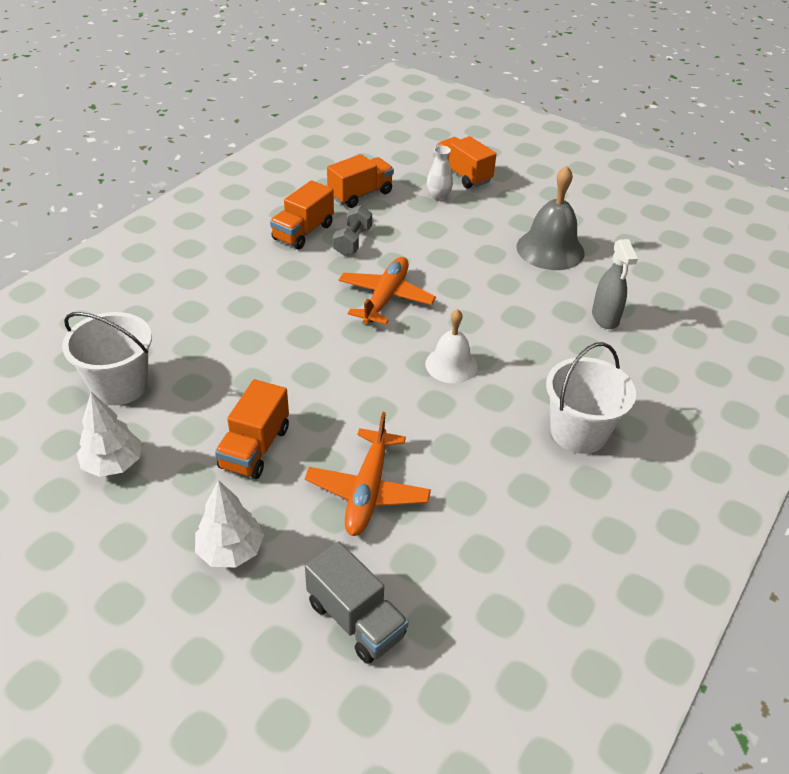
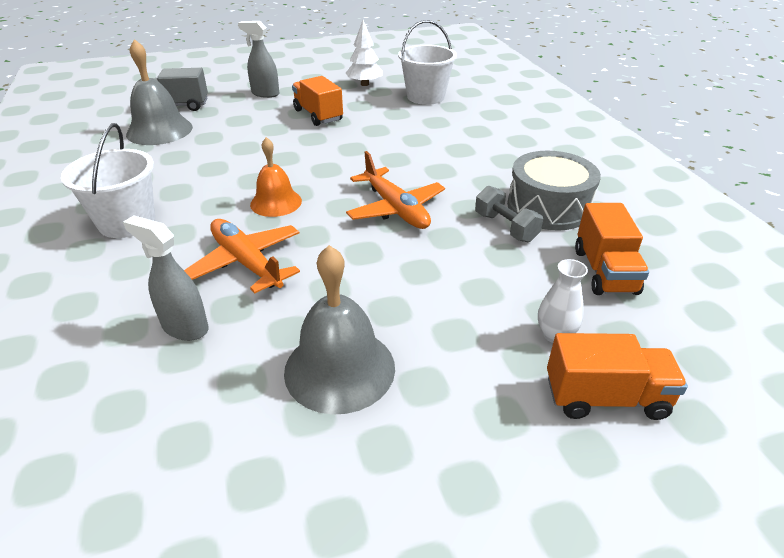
camera: 130 degrees right, 5 degrees down
white tree [195,480,264,567] -> grey spray bottle [238,21,279,98]
orange truck [270,180,334,249] -> grey drum [507,151,601,231]
orange plane [305,412,431,536] -> orange plane moved to [184,219,300,294]
white bell [425,309,477,383] -> orange bell [250,137,302,217]
none -> grey bell [126,39,193,145]

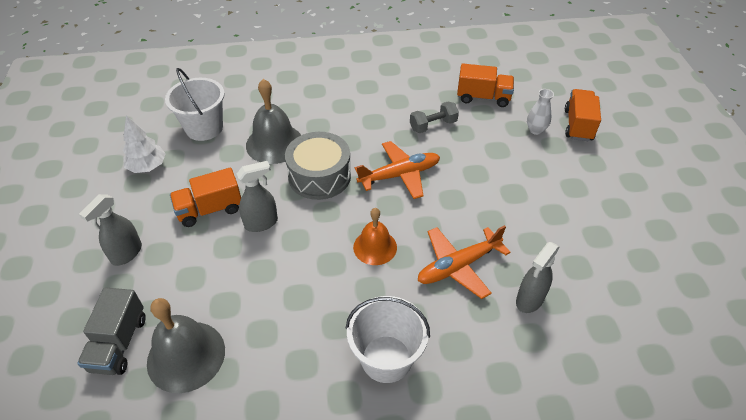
camera: 80 degrees left, 10 degrees up
grey bell [284,245,395,415] -> grey bell moved to [246,79,301,164]
grey drum [507,151,601,231] -> grey drum moved to [285,132,351,200]
none -> grey spray bottle [237,161,278,232]

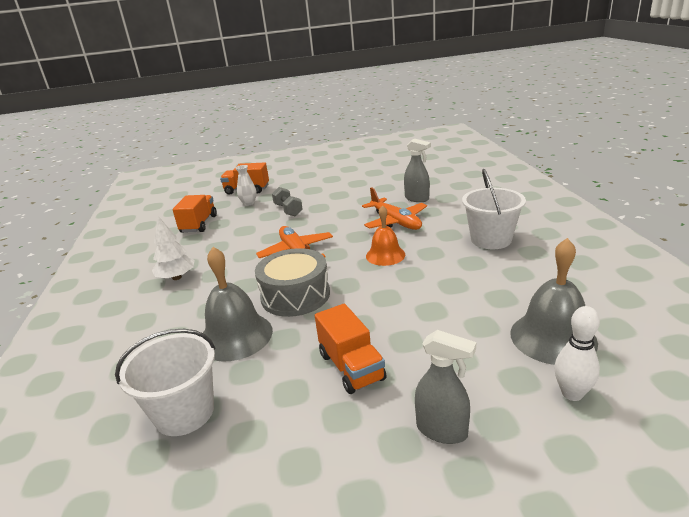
camera: 90 degrees left, 20 degrees down
grey truck [77,287,146,375] -> white bowling pin [554,306,600,401]
white tree [123,115,166,173] -> white tree moved to [152,216,195,280]
grey spray bottle [237,161,278,232] -> none
grey dumbbell [410,101,459,133] -> grey dumbbell moved to [272,187,303,216]

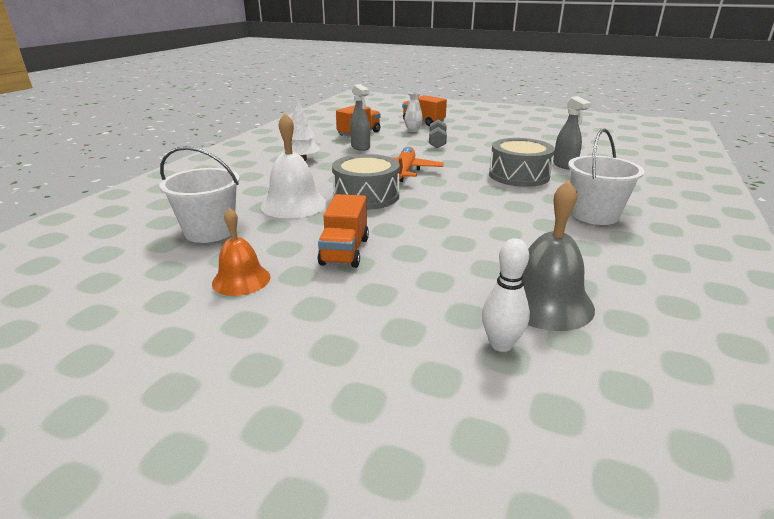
camera: 30 degrees right, 0 degrees up
grey bell [203,247,273,362] -> white bell [261,113,327,219]
orange plane [362,187,427,230] -> grey drum [489,138,555,187]
orange bell [366,205,405,266] -> orange bell moved to [212,208,271,296]
grey spray bottle [415,330,476,444] -> grey spray bottle moved to [350,84,370,151]

